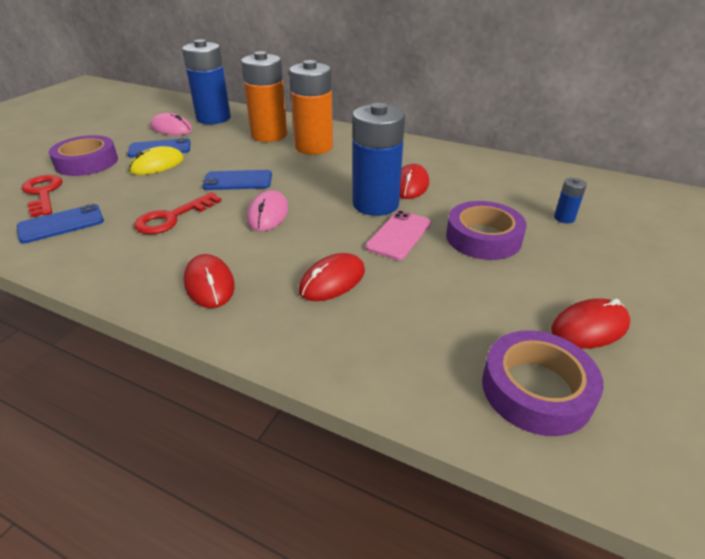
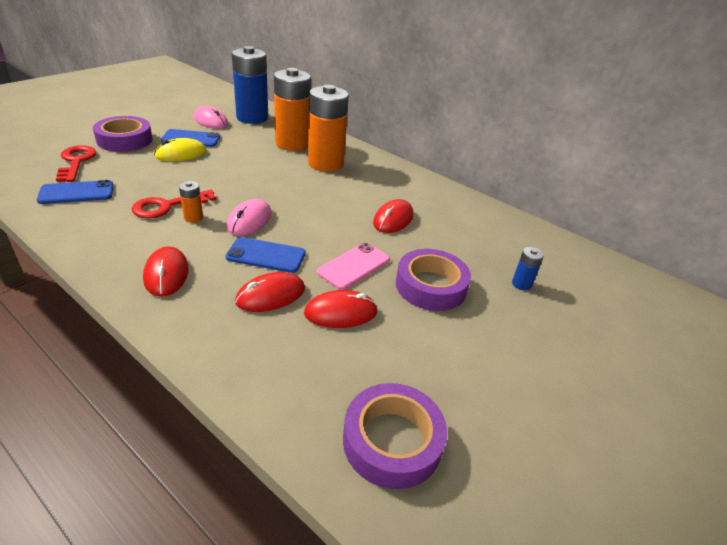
camera: 10 degrees right, 0 degrees up
blue phone [202,170,272,190] -> blue phone moved to [226,237,306,273]
blue battery [353,103,405,216] -> none
red mouse [551,298,631,348] -> red mouse moved to [304,290,378,328]
none -> orange battery [179,181,203,222]

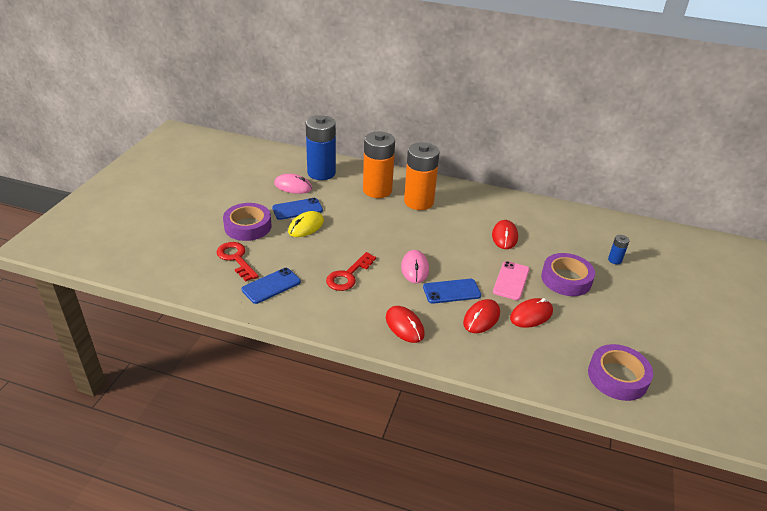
camera: 20 degrees left, 0 degrees up
orange battery [179,181,203,222] -> none

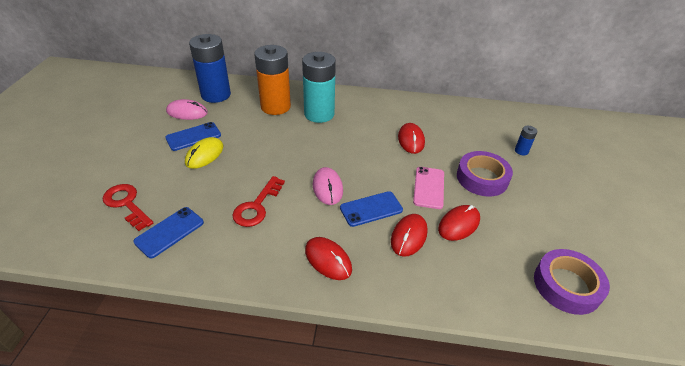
camera: 10 degrees left, 5 degrees up
purple tape [223,203,271,241] -> none
orange battery [404,142,440,210] -> turquoise battery [302,52,336,123]

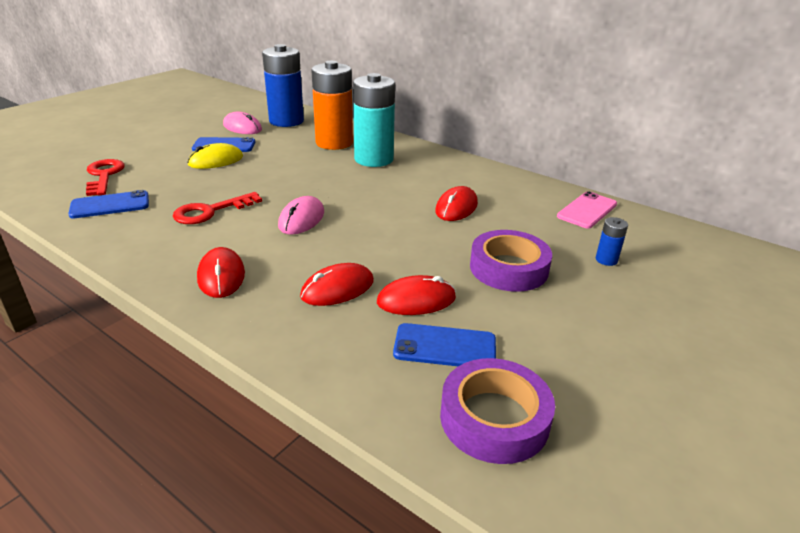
camera: 30 degrees right, 10 degrees down
blue phone [340,191,403,227] -> blue phone moved to [393,323,496,366]
pink phone [413,167,444,209] -> pink phone moved to [557,191,617,228]

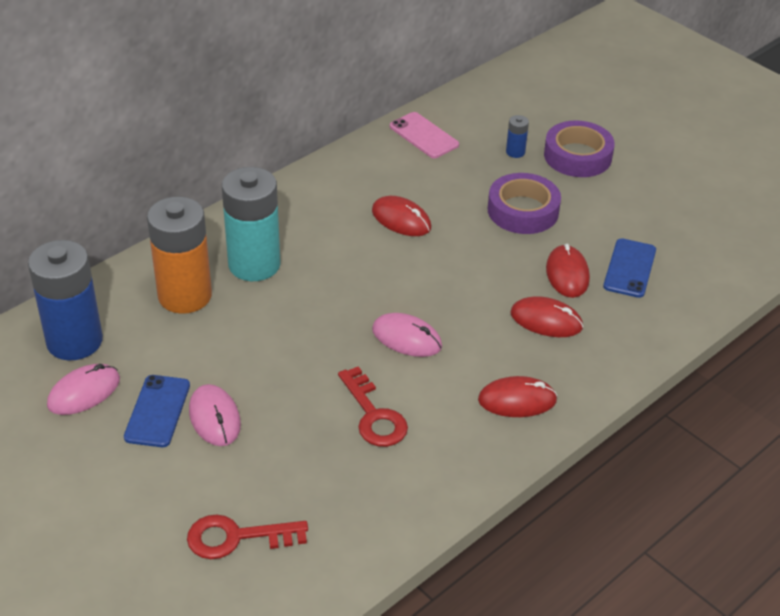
camera: 80 degrees left, 10 degrees up
blue phone [68,190,149,218] -> none
yellow mouse [187,143,243,169] -> pink mouse [189,384,241,446]
red mouse [300,263,374,306] -> red mouse turned 45 degrees counterclockwise [510,296,583,337]
purple tape [440,358,555,464] -> purple tape moved to [544,121,615,177]

